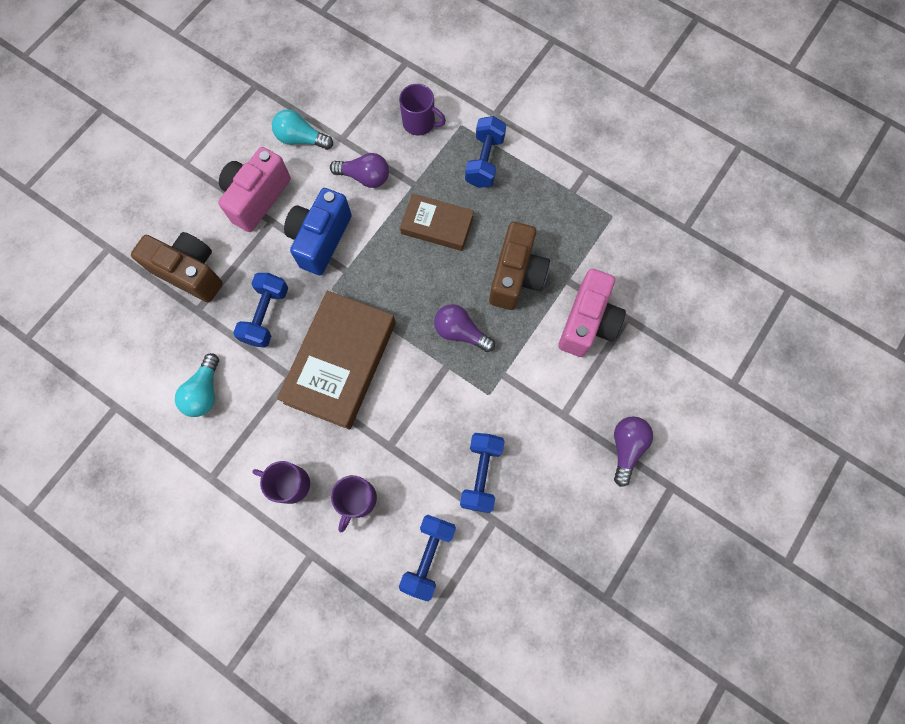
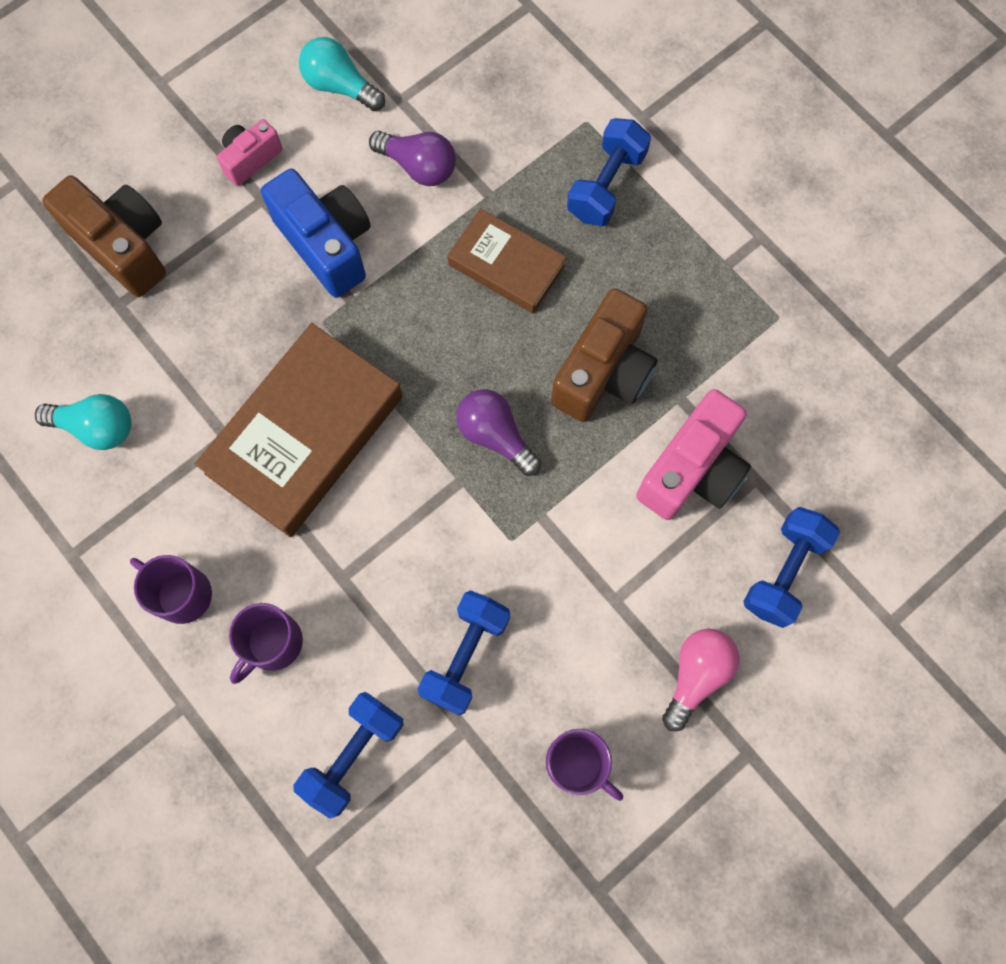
camera: 15 degrees right, 0 degrees up
turquoise light bulb [175,353,219,417] -> turquoise light bulb turned 105 degrees counterclockwise [35,394,131,450]
pink camera [218,147,291,232] -> pink camera [217,119,283,186], size x0.56
blue dumbbell [233,273,288,348] -> blue dumbbell moved to [743,507,840,628]
blue camera [284,188,352,275] -> blue camera turned 105 degrees clockwise [261,169,371,298]
purple mug [399,84,446,136] -> purple mug moved to [546,729,623,801]
purple light bulb [614,416,653,487] -> pink light bulb [662,629,740,731]

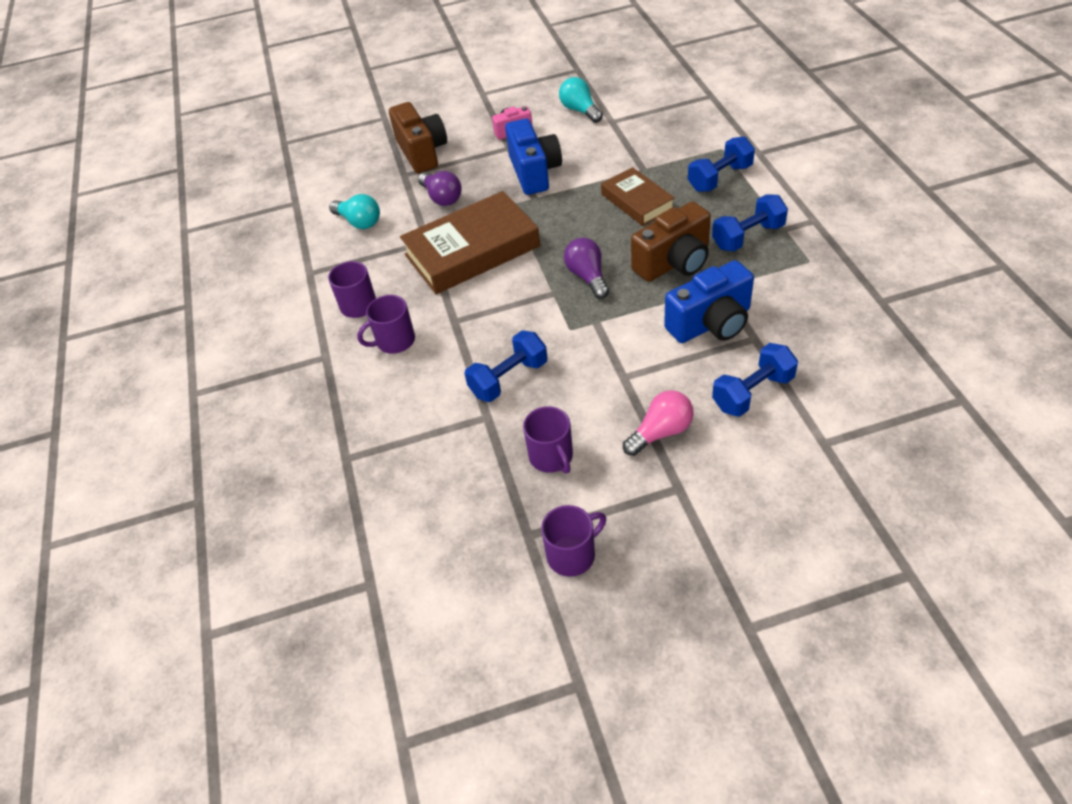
camera: 30 degrees right, 25 degrees down
blue dumbbell [294,692,403,819] -> blue dumbbell moved to [712,194,788,251]
purple light bulb [369,131,456,186] -> purple light bulb moved to [418,171,462,206]
pink camera [636,389,751,520] -> blue camera [664,260,754,343]
none -> purple mug [541,505,606,577]

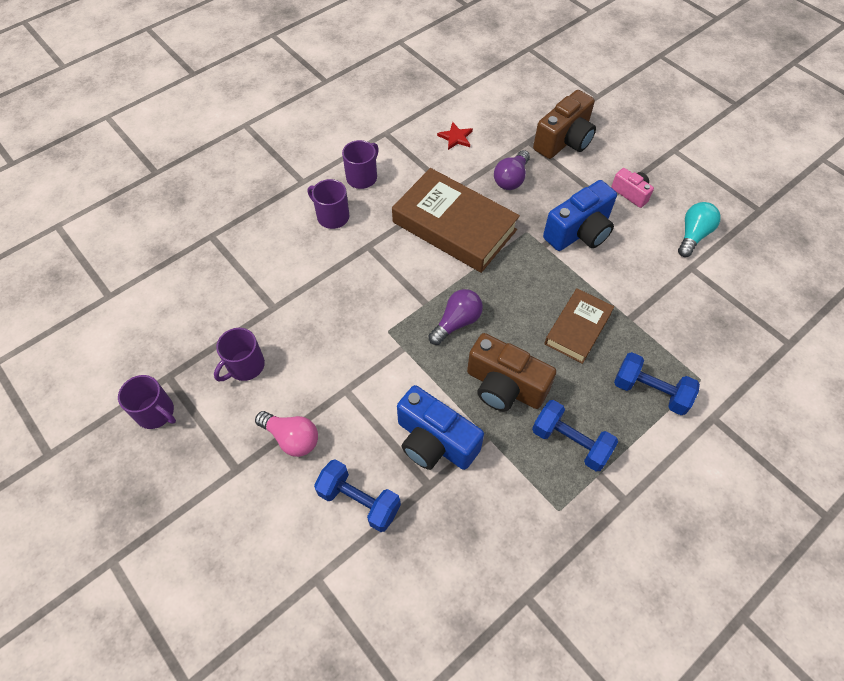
camera: 60 degrees right, 10 degrees up
turquoise light bulb [329,194,380,229] -> red star [437,122,473,150]
blue dumbbell [464,330,548,402] -> none

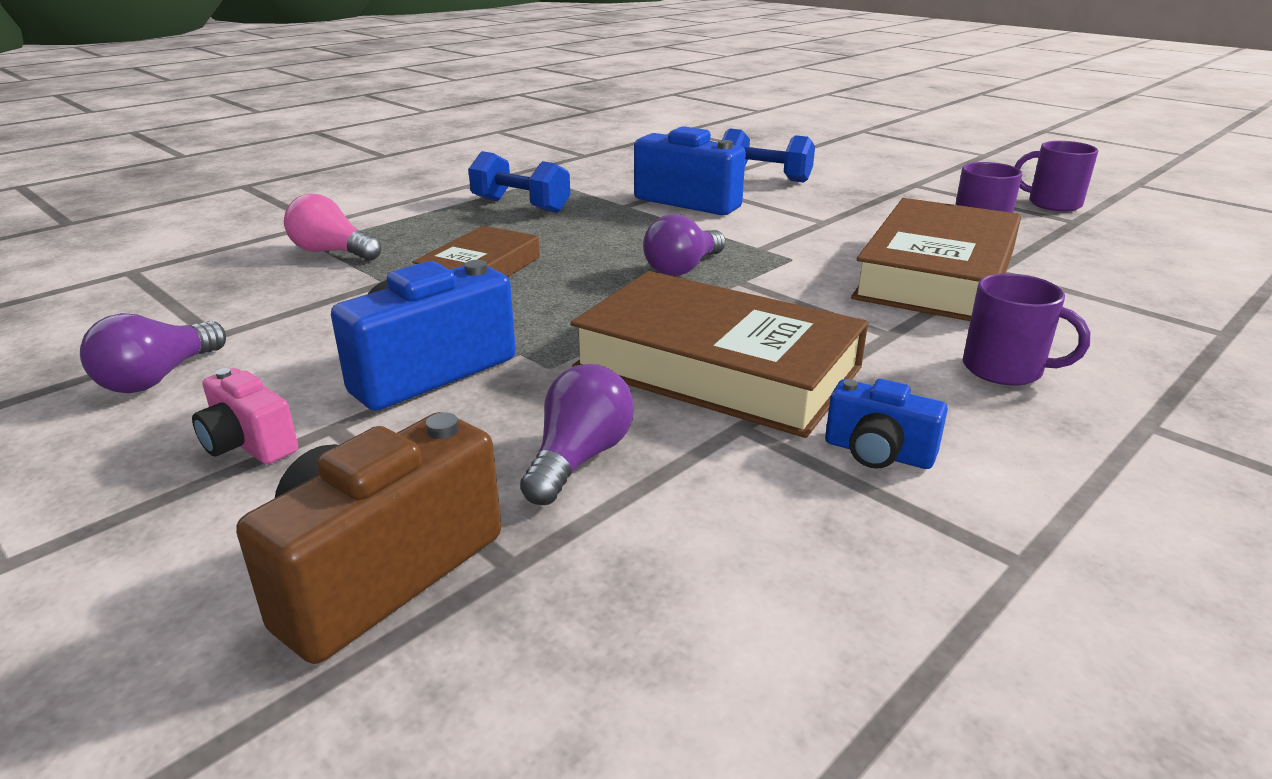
camera: 175 degrees right, 30 degrees down
pink light bulb [255,411,318,457] -> pink light bulb moved to [284,194,381,261]
purple mug [342,140,379,189] -> none
red star [437,122,473,150] -> none
brown camera [467,333,556,411] -> none
blue dumbbell [614,352,700,415] -> none
turquoise light bulb [678,202,721,257] -> purple light bulb [80,313,226,393]
none -> blue camera [825,379,948,469]
none -> brown book [851,198,1021,321]

